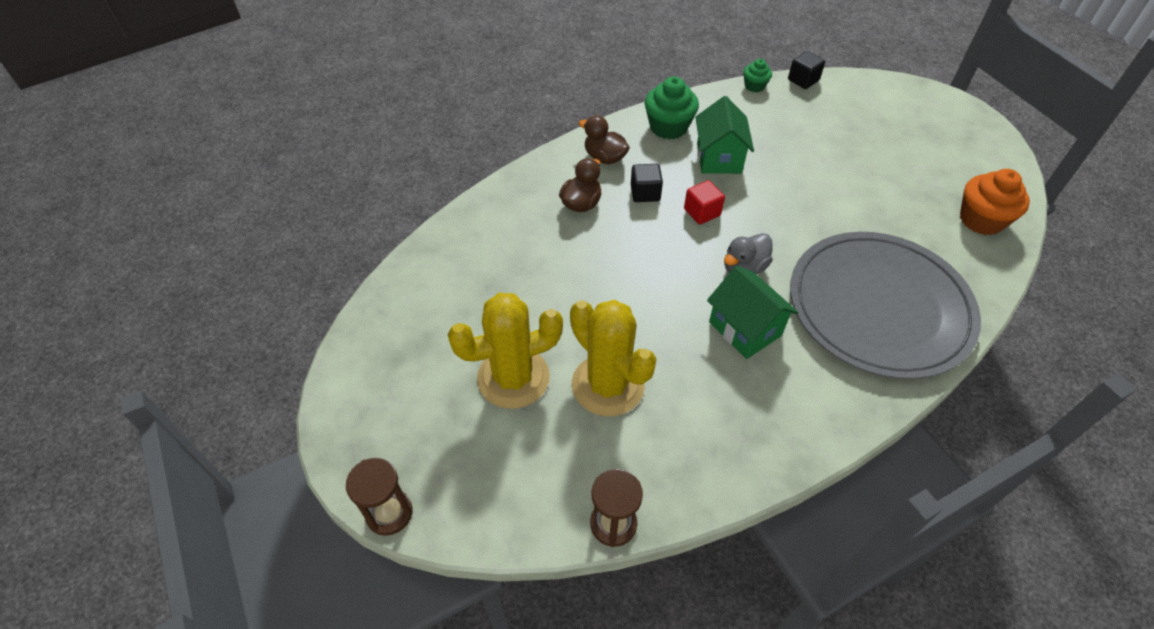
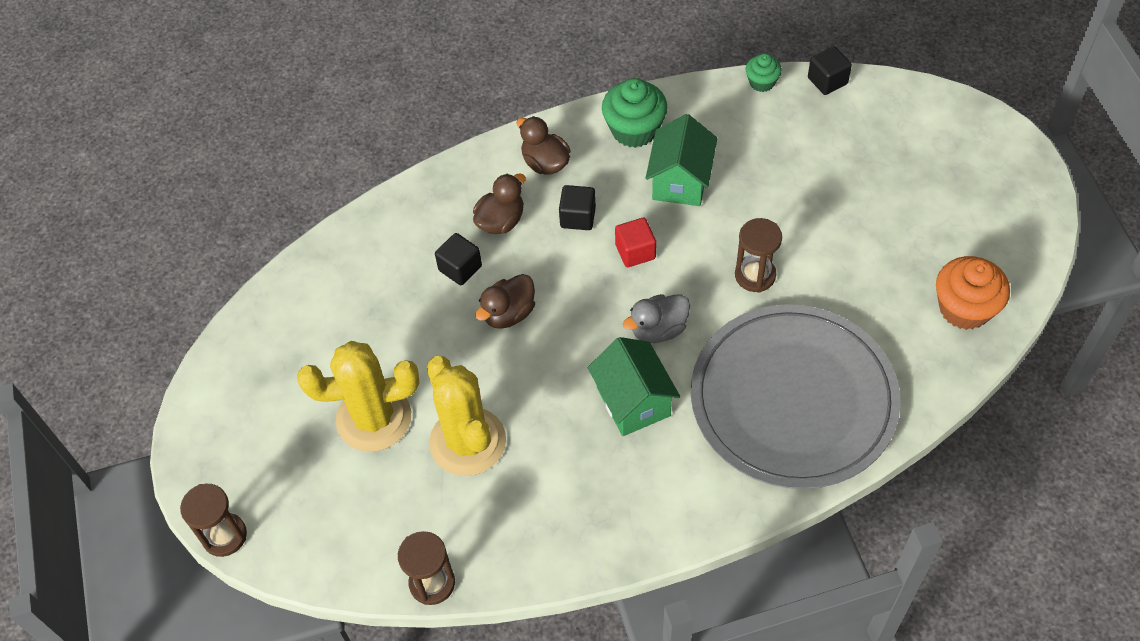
camera: 15 degrees right, 5 degrees up
none -> black cube [435,233,482,285]
none -> brown duck [475,274,535,329]
none -> brown hourglass [735,218,782,293]

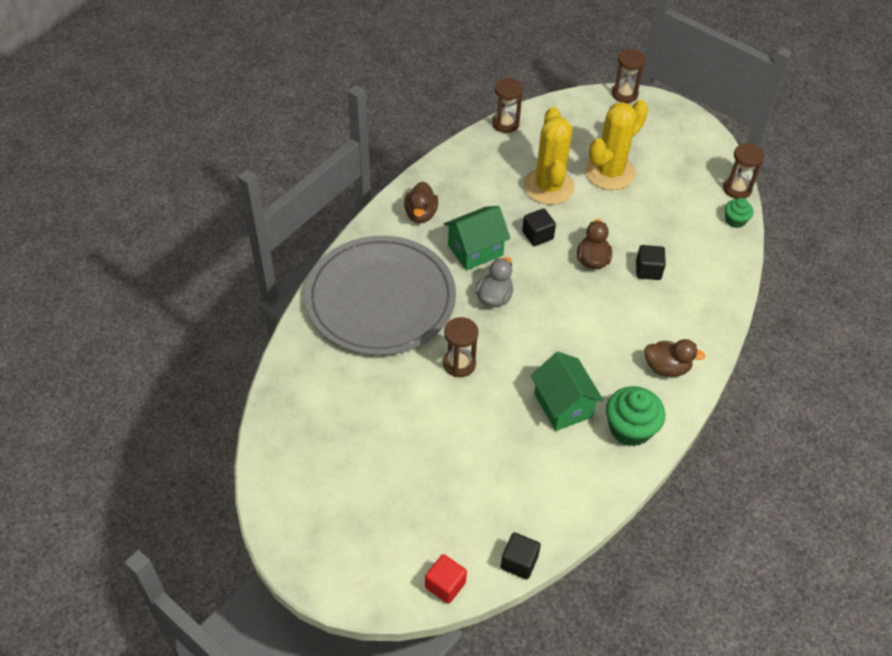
camera: 140 degrees right, 5 degrees down
yellow cactus [427,356,506,476] -> yellow cactus turned 60 degrees clockwise [524,107,575,205]
brown duck [473,173,526,234] -> brown duck moved to [404,181,438,223]
black cube [559,185,596,230] -> black cube moved to [522,208,556,246]
green house [588,337,680,436] -> green house turned 60 degrees counterclockwise [444,206,510,271]
red cube [615,218,656,267] -> red cube moved to [425,554,467,604]
green cupcake [746,53,782,92] -> green cupcake moved to [725,198,753,228]
orange cupcake [936,256,1010,330] -> none
none -> brown hourglass [723,143,765,199]

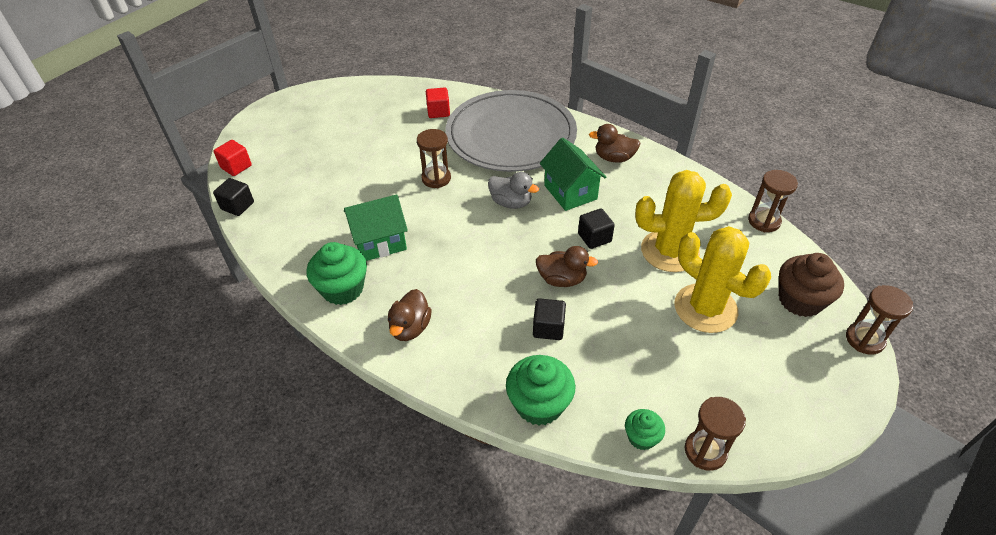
camera: 95 degrees right, 5 degrees down
none -> red cube [426,87,450,118]
none -> green cupcake [506,355,575,426]
none -> brown cupcake [779,253,844,317]

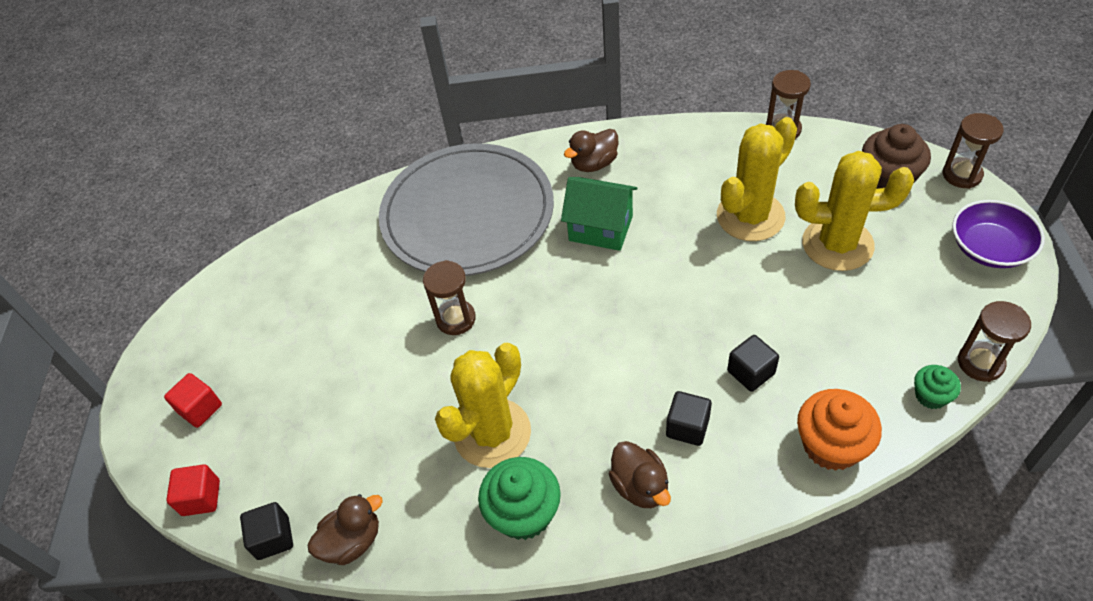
camera: 40 degrees left, 5 degrees up
green house [344,194,408,261] -> yellow cactus [435,343,531,468]
red cube [426,87,450,118] -> red cube moved to [164,373,222,428]
grey duck [488,172,539,209] -> none
green cupcake [506,355,575,426] -> orange cupcake [797,389,882,471]
brown duck [536,246,598,287] -> brown duck moved to [308,494,383,565]
black cube [578,209,615,249] -> black cube moved to [666,391,712,446]
none -> purple bowl [952,200,1045,268]

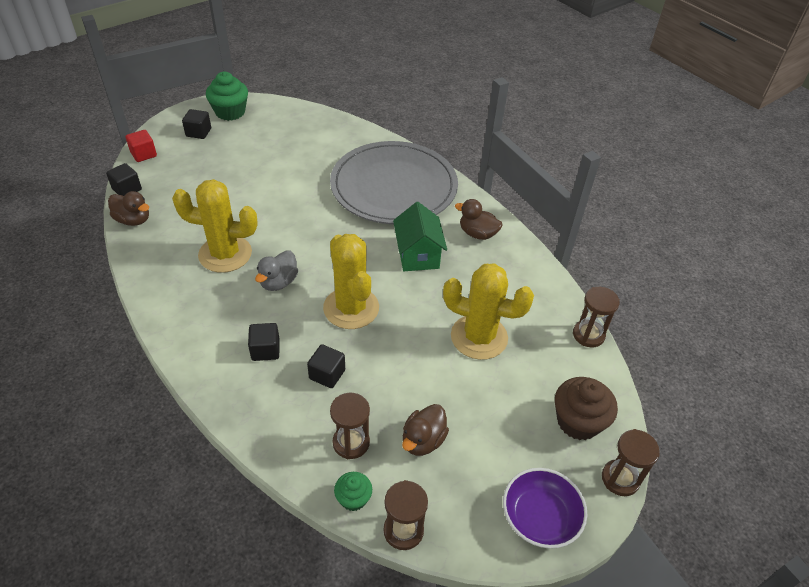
camera: 55 degrees right, 5 degrees down
red cube [164,373,222,428] -> black cube [182,109,211,139]
brown hourglass [423,260,476,335] -> brown hourglass moved to [330,393,370,459]
green cupcake [478,457,561,540] -> green cupcake moved to [206,72,248,121]
brown duck [609,441,671,508] -> brown duck moved to [402,404,449,456]
yellow cactus [795,151,914,271] -> yellow cactus moved to [323,234,379,329]
orange cupcake [797,389,882,471] -> none
none -> grey duck [255,250,298,291]

